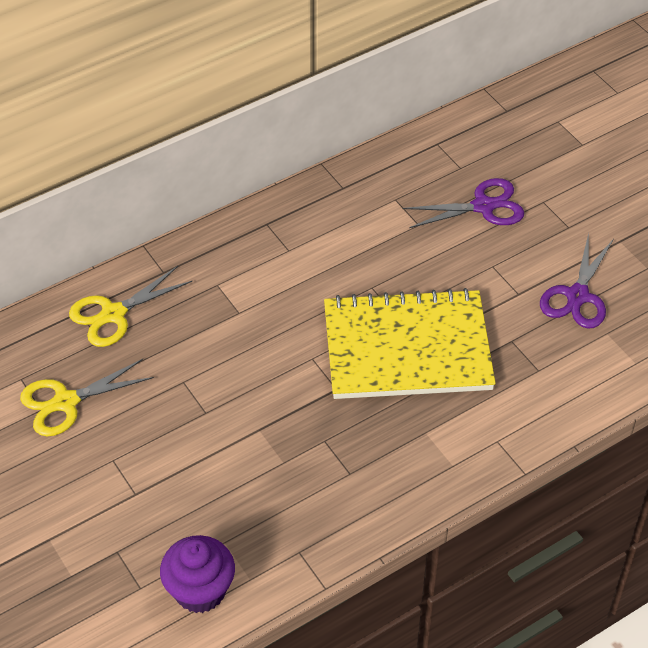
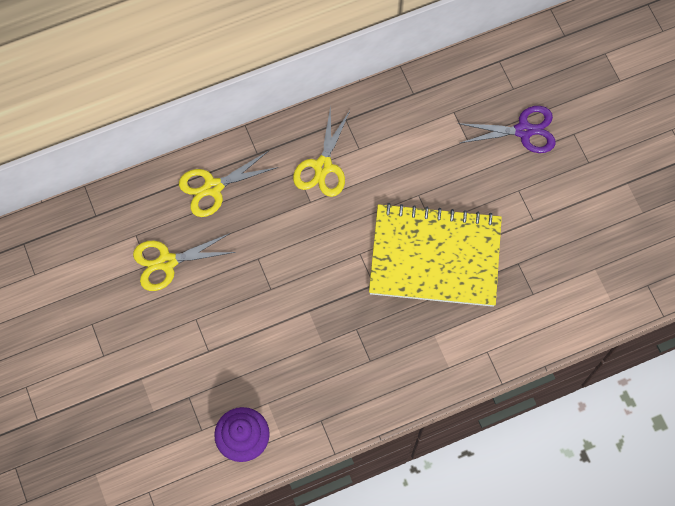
camera: 10 degrees right, 20 degrees up
purple scissors [540,233,614,328] -> none
none -> yellow scissors [293,106,351,197]

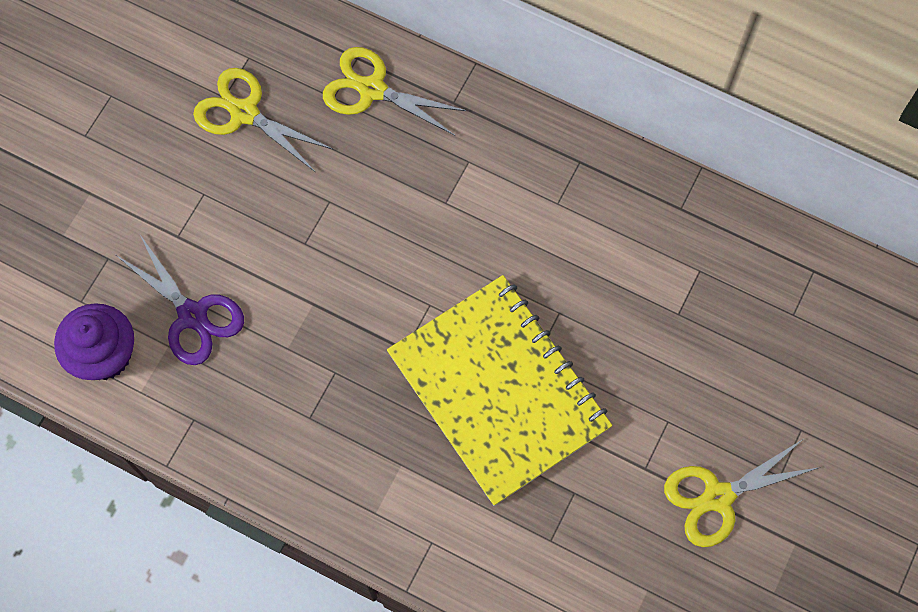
camera: 50 degrees right, 0 degrees up
yellow scissors [293,106,351,197] -> yellow scissors moved to [664,439,821,547]
purple scissors [458,106,556,153] -> purple scissors moved to [116,235,244,365]

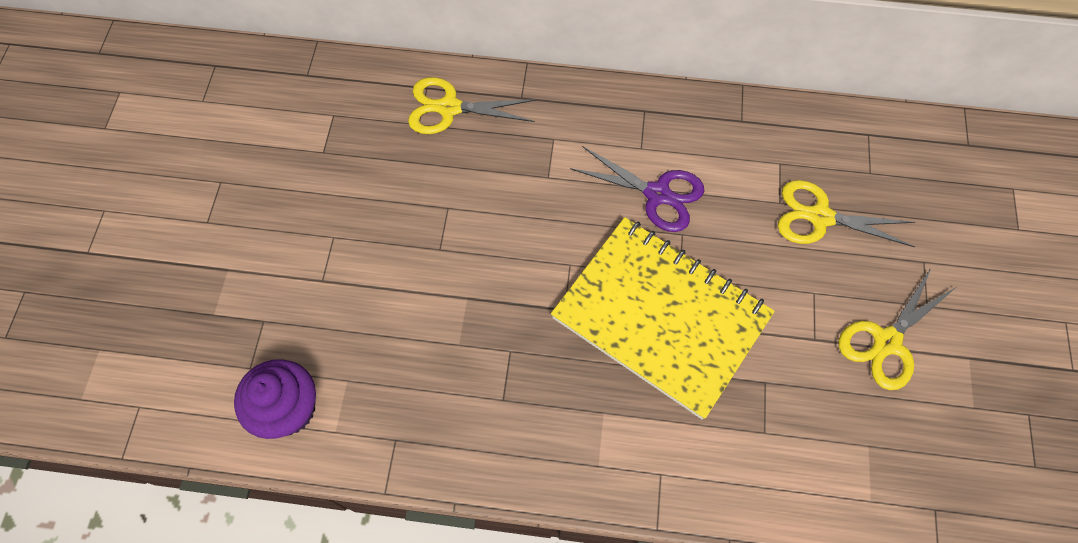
camera: 20 degrees left, 5 degrees down
purple scissors [116,235,244,365] -> purple scissors moved to [570,146,704,232]
yellow scissors [193,68,334,172] -> yellow scissors moved to [778,180,915,247]

